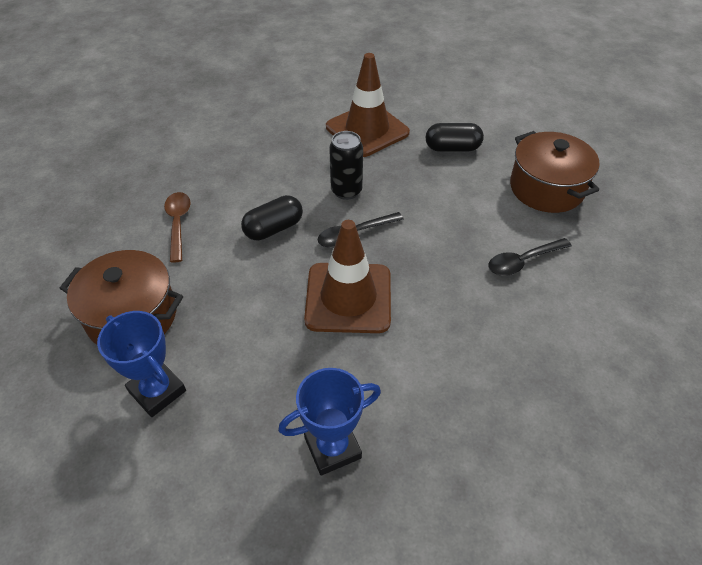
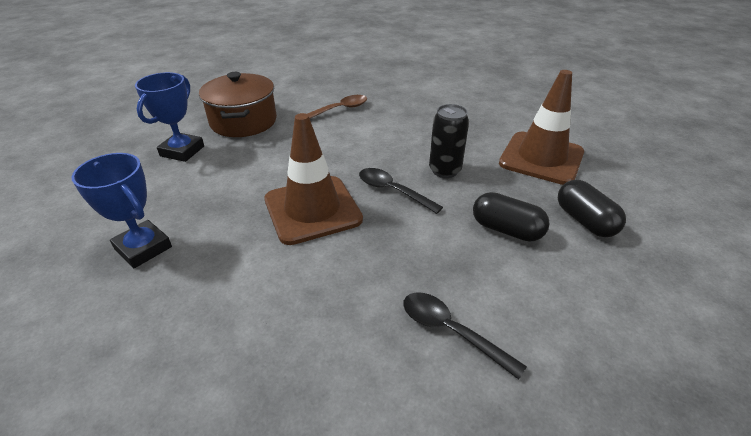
camera: 65 degrees right, 10 degrees down
black capsule [241,195,303,240] -> black capsule moved to [473,192,550,242]
brown pot [510,131,599,213] -> none

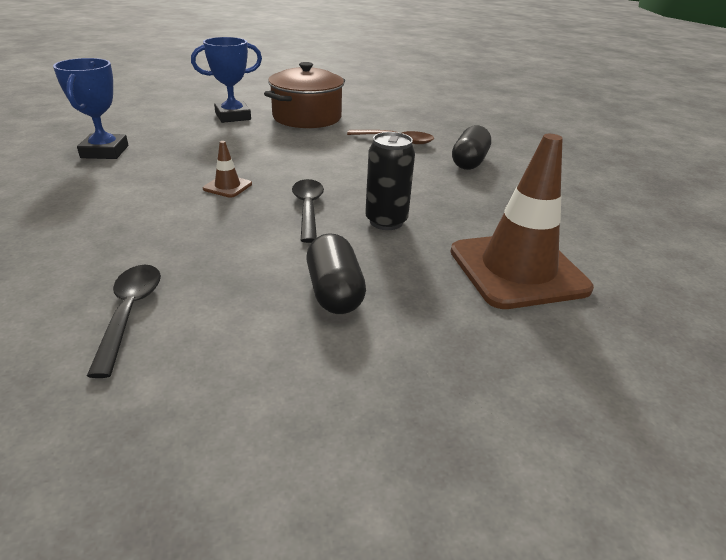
camera: 45 degrees right, 5 degrees down
brown traffic cone [264,113,363,245] -> brown traffic cone [203,141,252,198], size x0.42
black capsule [558,180,626,237] -> black capsule moved to [452,125,491,170]

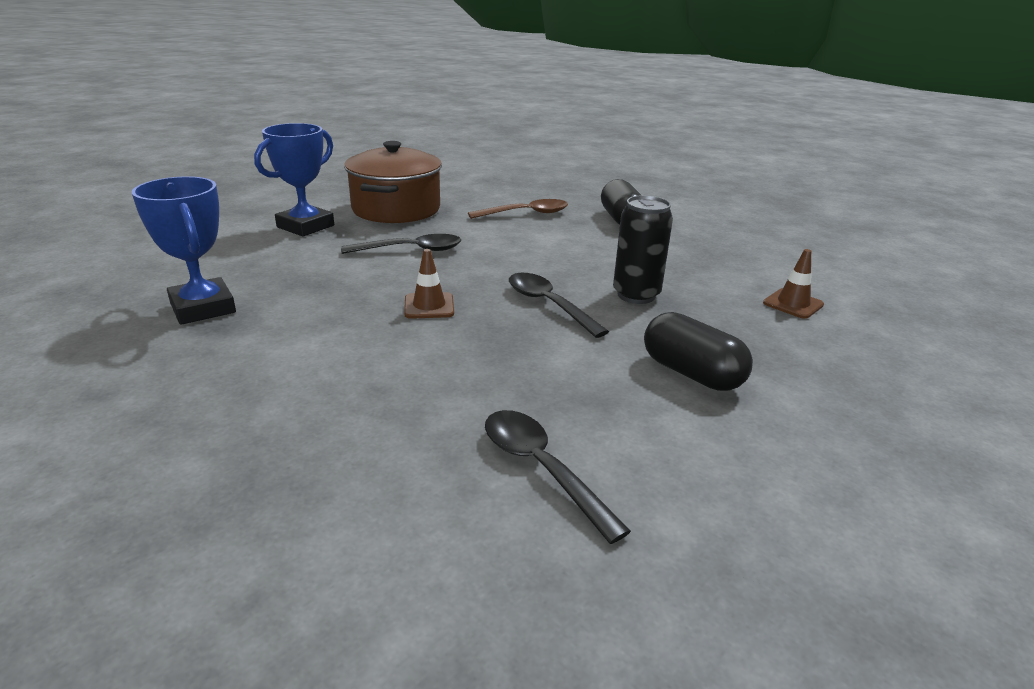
camera: 30 degrees left, 5 degrees down
brown traffic cone [450,134,594,309] -> brown traffic cone [763,249,824,319], size x0.42
none -> black spoon [341,234,461,254]

